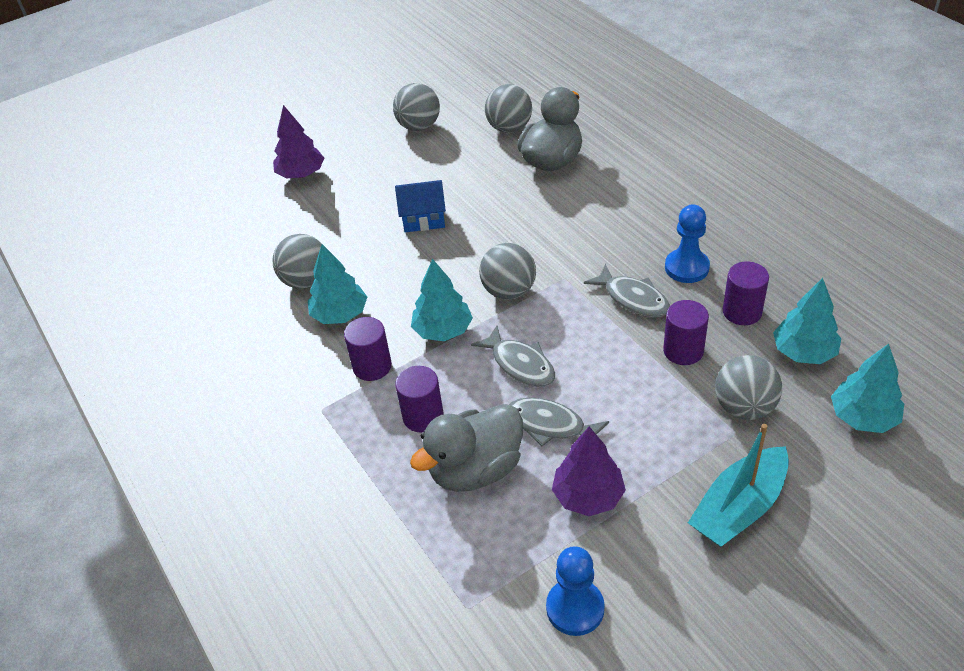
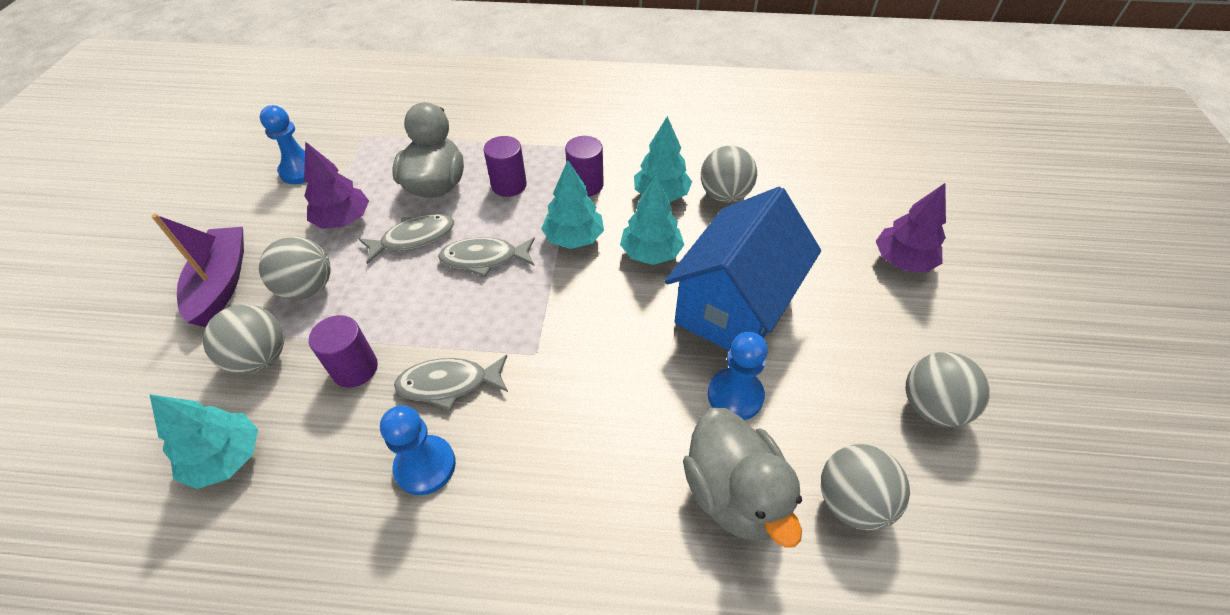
camera: 125 degrees right, 5 degrees up
blue house [395,180,446,232] -> blue house [665,187,821,351], size x2.04
grey ball [479,243,536,300] -> grey ball moved to [259,236,331,300]
turquoise boat [688,424,789,547] -> purple boat [151,214,244,327]
purple cylinder [723,262,769,325] -> none
turquoise tree [831,344,904,433] -> turquoise tree moved to [620,175,684,265]
none -> blue pawn [708,332,768,420]

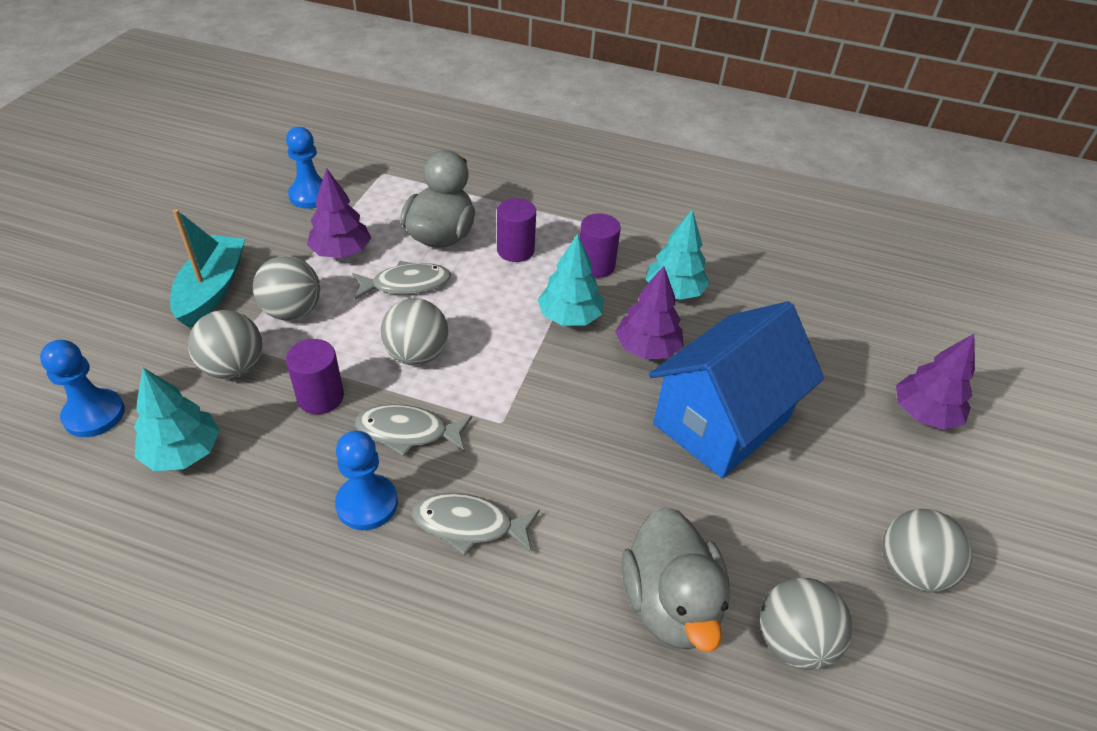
camera: 10 degrees right, 5 degrees down
purple boat [151,214,244,327] -> turquoise boat [170,209,245,328]
grey fish [438,237,535,277] -> grey fish moved to [412,493,540,556]
turquoise tree [620,175,684,265] -> purple tree [615,266,684,359]
grey ball [701,146,757,203] -> grey ball moved to [381,298,448,365]
blue pawn [708,332,768,420] -> blue pawn moved to [40,340,125,437]

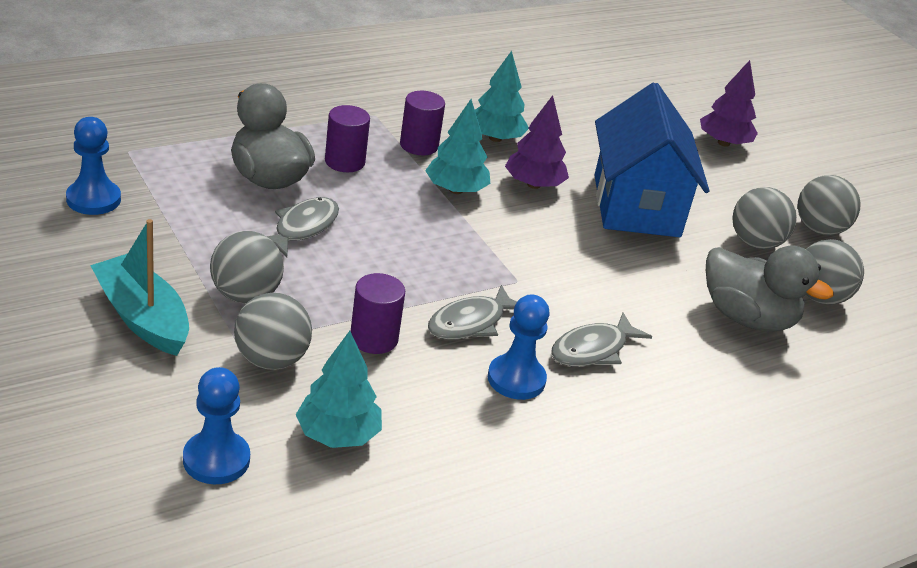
camera: 50 degrees left, 10 degrees down
purple tree [307,168,371,258] -> none
grey ball [381,298,448,365] -> grey ball moved to [732,187,797,249]

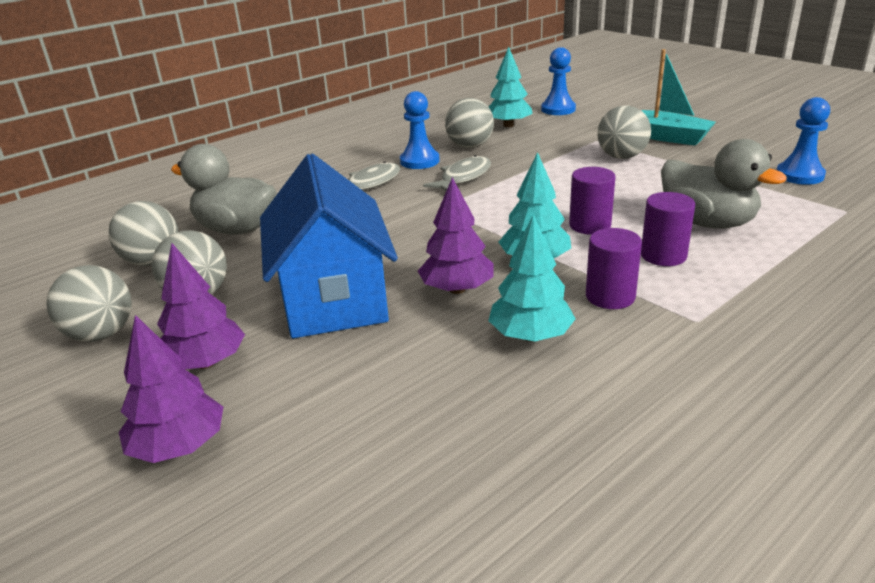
camera: 175 degrees right, 5 degrees down
grey ball [234,293,312,370] -> grey ball moved to [445,98,494,148]
grey fish [267,197,339,257] -> none
purple cylinder [351,273,405,354] -> purple cylinder moved to [569,167,616,235]
none -> purple tree [157,243,245,369]

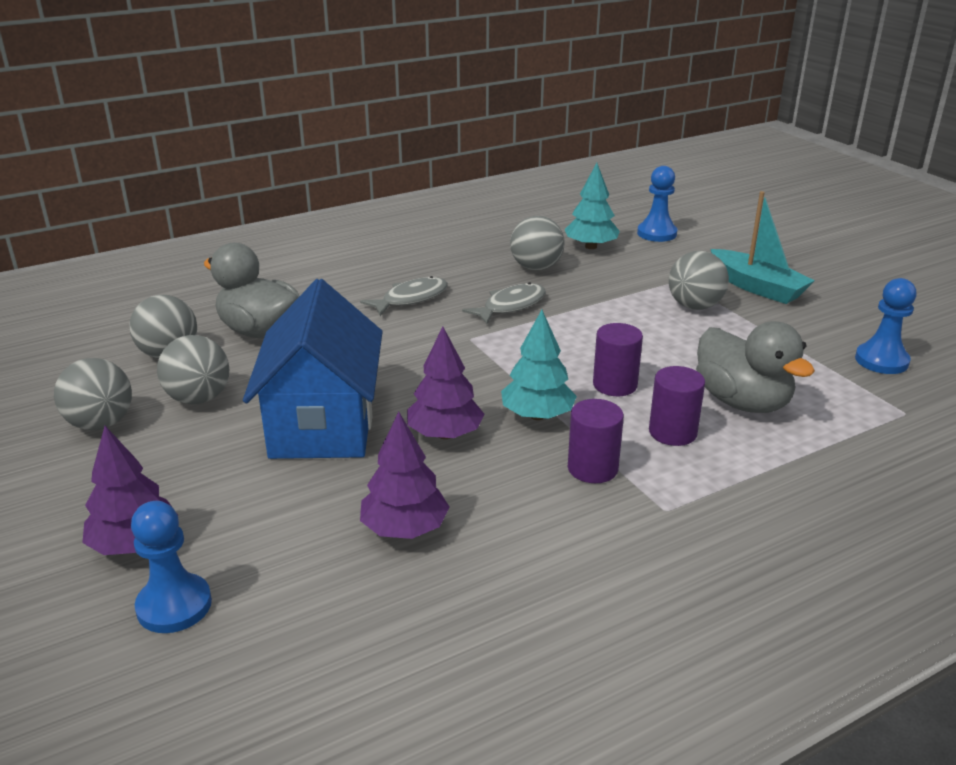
camera: 10 degrees right, 0 degrees up
purple tree [157,243,245,369] -> purple tree moved to [360,412,450,539]
blue pawn [400,91,440,169] -> blue pawn moved to [131,501,212,633]
turquoise tree [488,214,576,341] -> none

